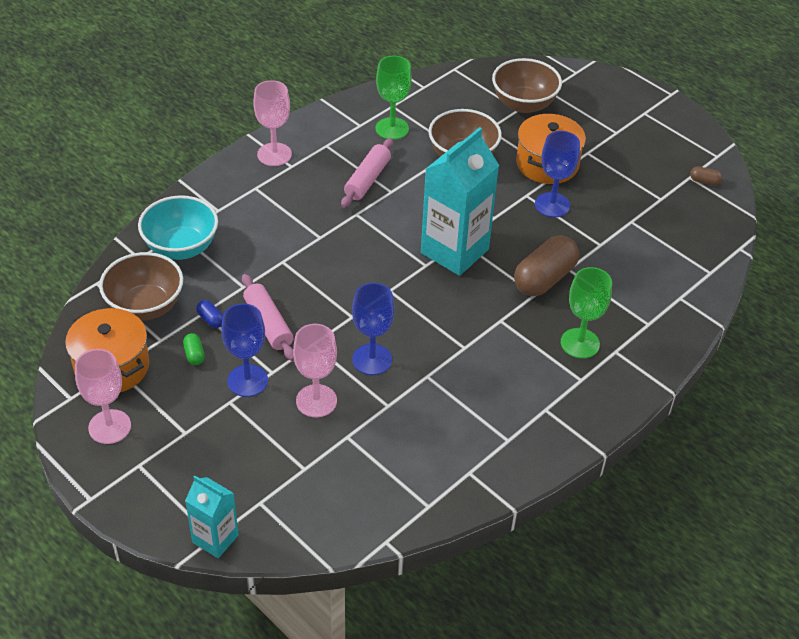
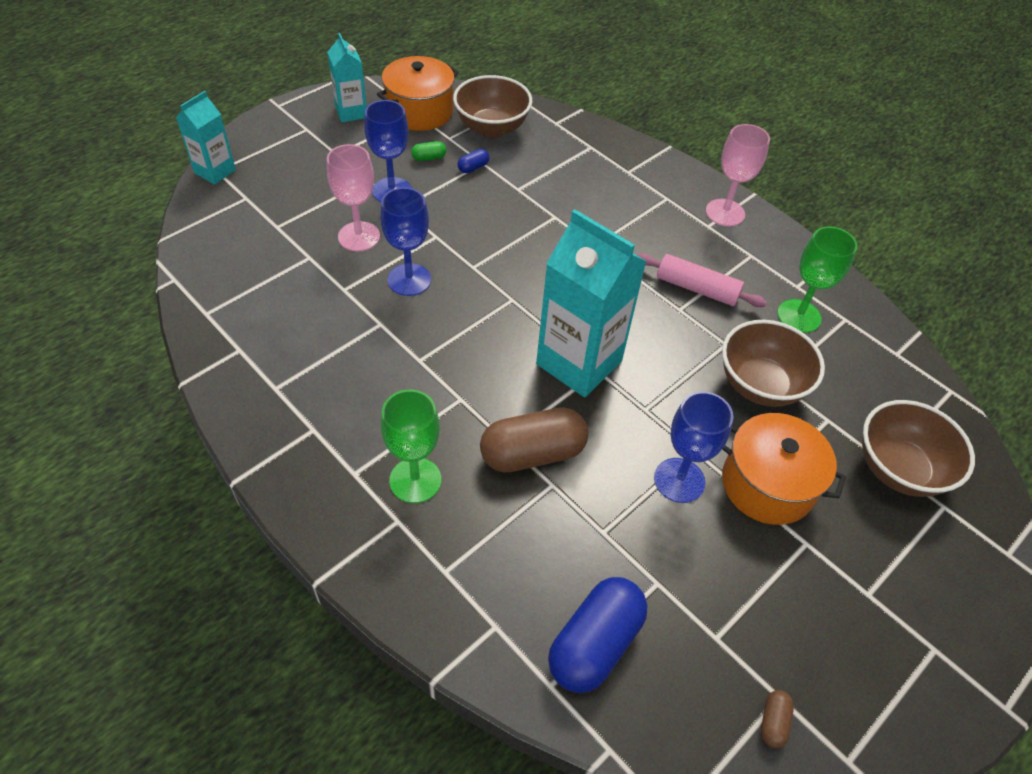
camera: 90 degrees right, 5 degrees up
pink goblet [75,349,131,444] -> turquoise carton [327,33,367,122]
turquoise bowl [138,195,218,260] -> none
pink rolling pin [242,274,294,361] -> none
brown capsule [514,235,579,296] -> brown capsule turned 60 degrees counterclockwise [480,407,588,473]
none -> blue capsule [548,577,648,693]

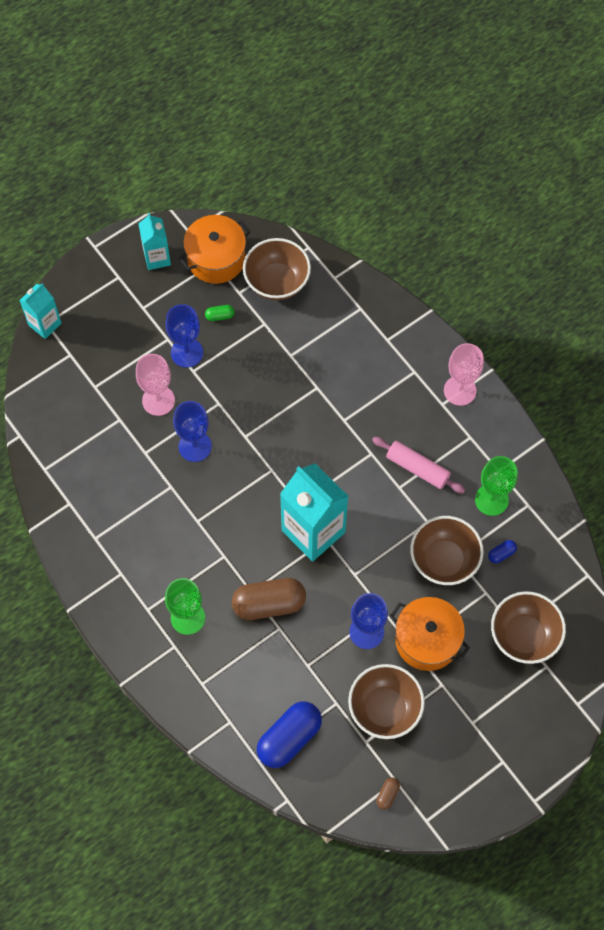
camera: 10 degrees right, 15 degrees up
blue capsule [458,149,489,173] -> blue capsule moved to [488,540,517,564]
none -> brown bowl [348,664,425,739]

